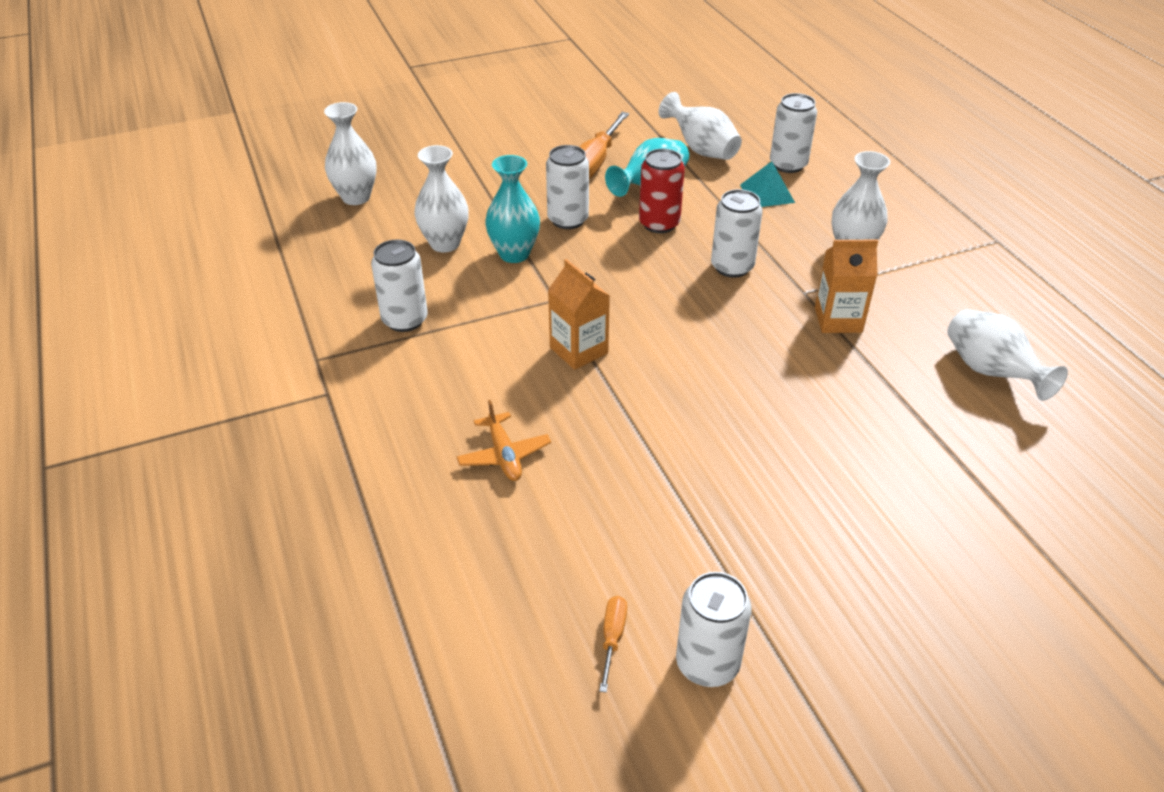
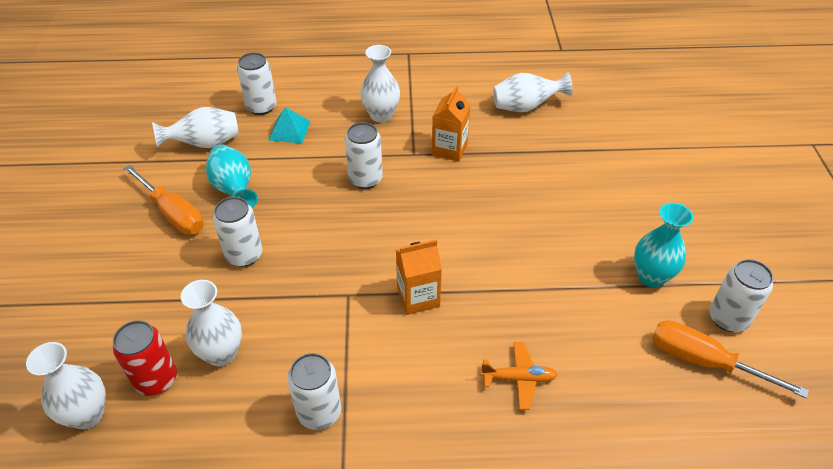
camera: 70 degrees left, 5 degrees up
turquoise vase [485,155,540,263] -> turquoise vase moved to [634,203,693,288]
orange screwdriver [599,596,627,692] -> orange screwdriver [652,320,809,399], size x2.05
red can [639,149,685,233] -> red can moved to [112,320,177,396]

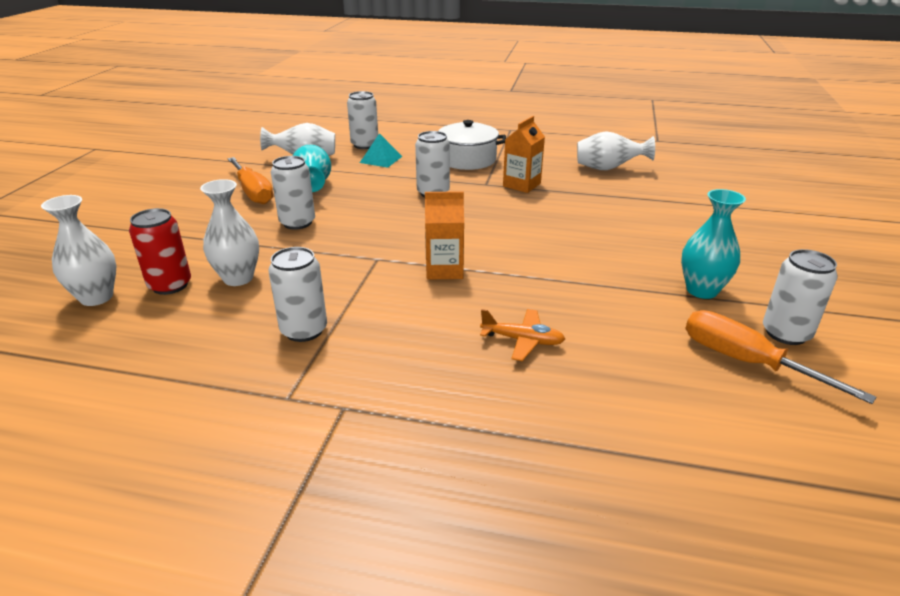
camera: 15 degrees right, 15 degrees down
white vase [360,45,400,123] -> white pot [438,120,506,170]

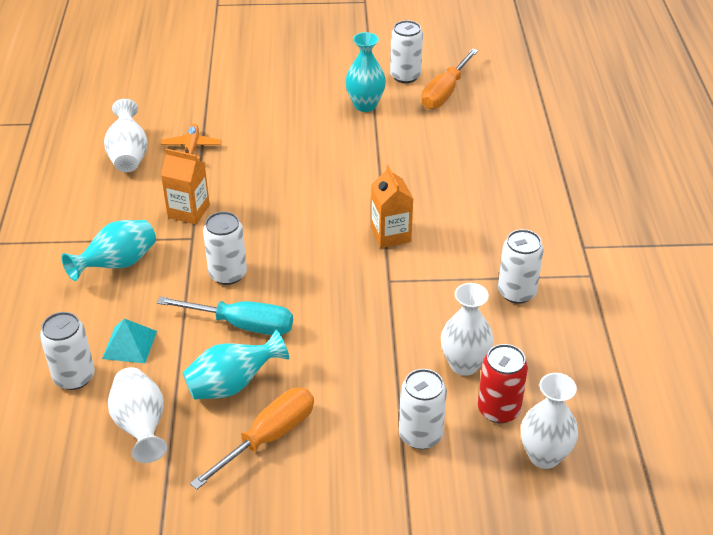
camera: 105 degrees left, 10 degrees up
white can [271,156,315,230] -> white can moved to [399,369,447,449]
white pot [438,120,506,170] -> turquoise vase [62,220,156,281]
orange plane [480,309,565,361] -> orange plane moved to [161,124,221,160]
none -> turquoise screwdriver [157,297,293,335]

